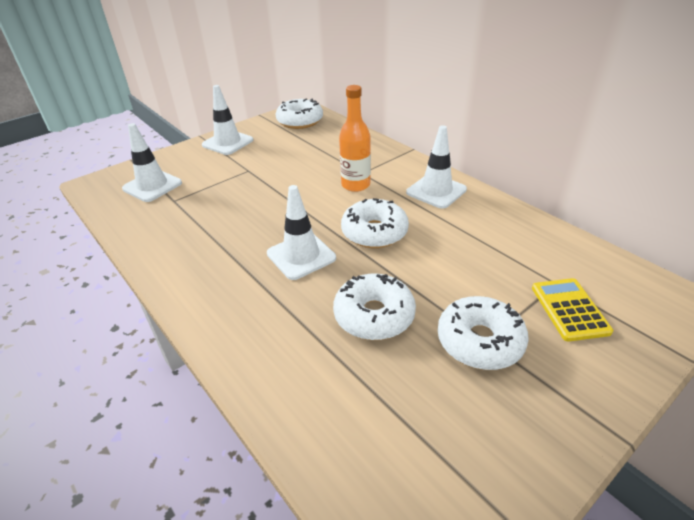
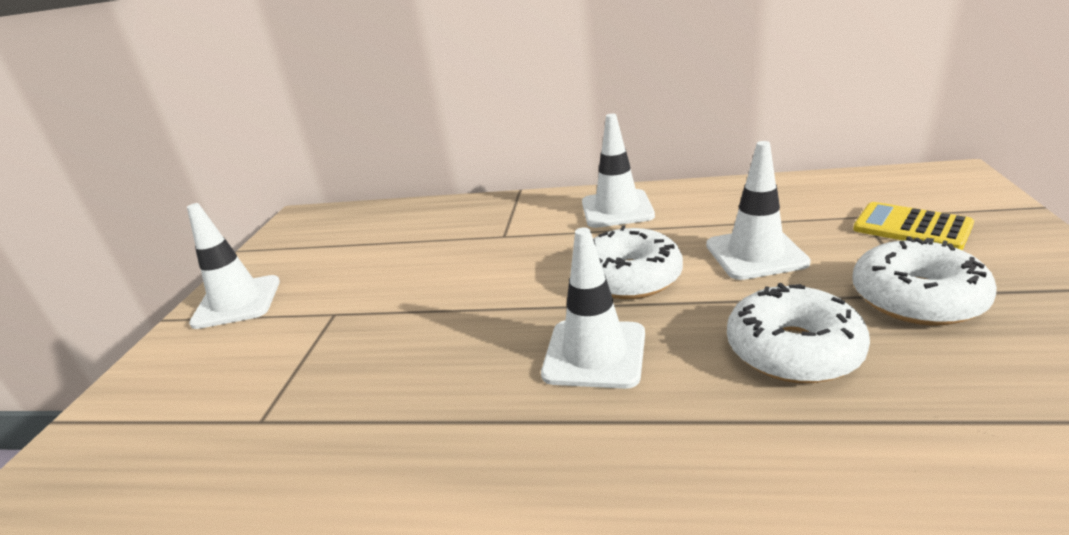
camera: 40 degrees left, 10 degrees down
white traffic cone [122,123,182,202] -> white traffic cone moved to [706,141,811,280]
white donut [276,99,323,129] -> none
orange bottle [339,85,371,192] -> none

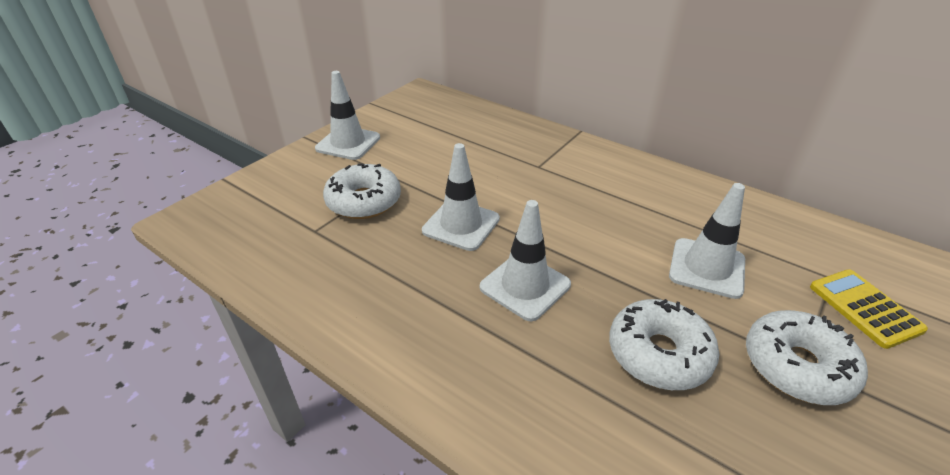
camera: 25 degrees right, 10 degrees up
white traffic cone [582,114,655,228] -> white traffic cone moved to [422,143,500,251]
white donut [593,225,683,299] -> white donut moved to [323,163,401,219]

